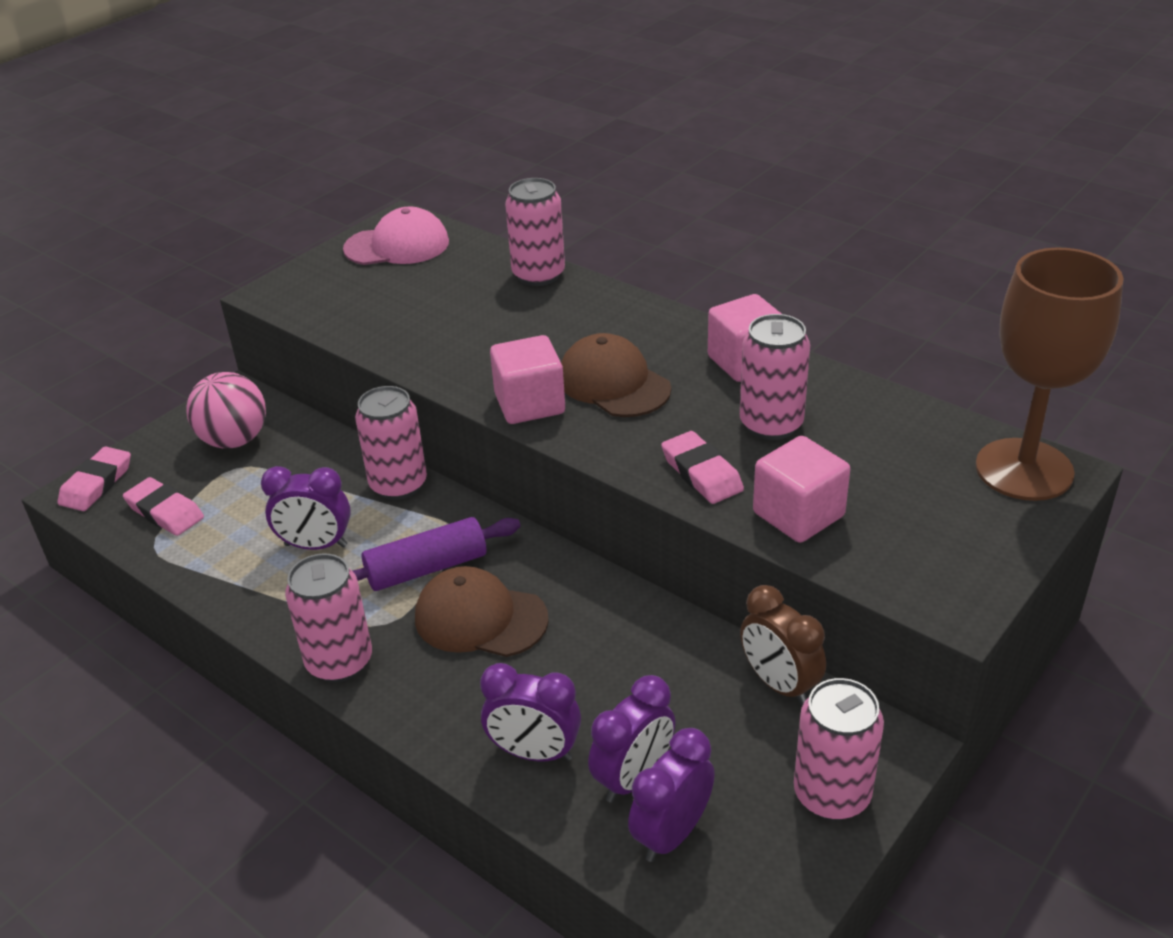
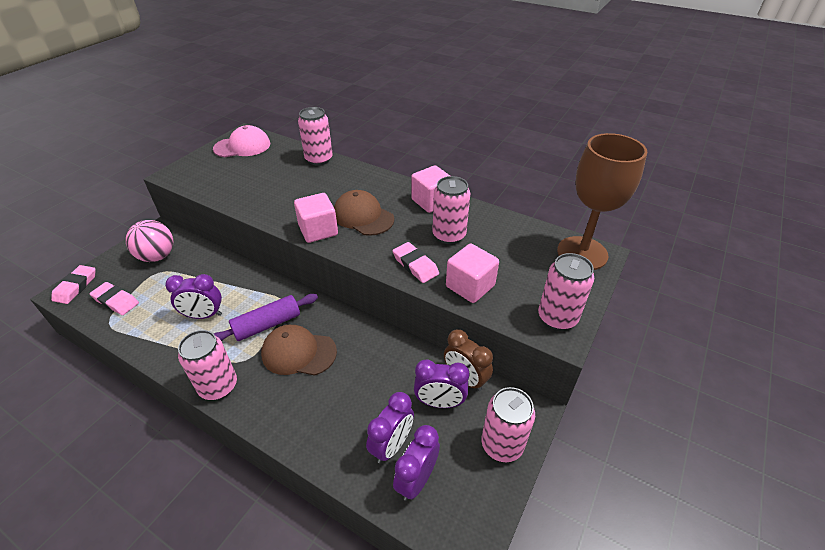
camera: 10 degrees left, 5 degrees up
pink can [355,386,427,500] -> pink can moved to [538,253,594,330]
purple clock [480,663,581,761] -> purple clock moved to [414,360,470,408]

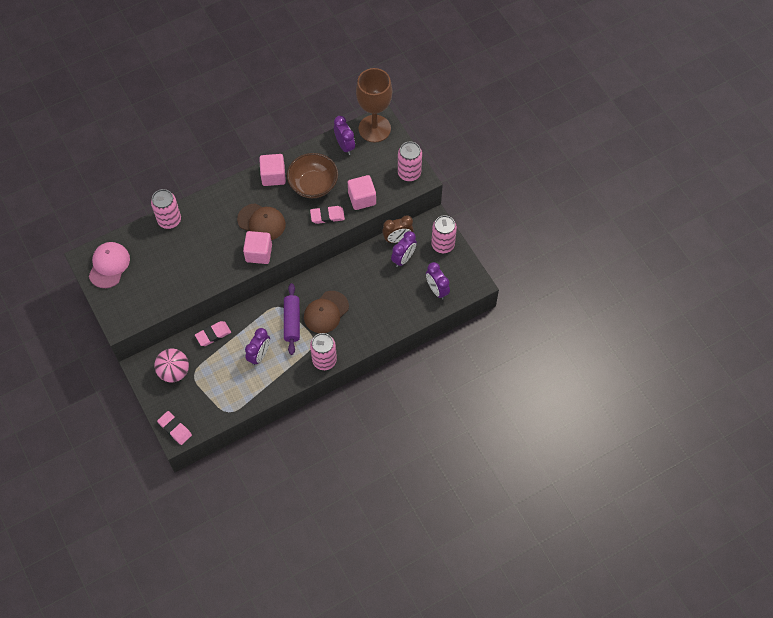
camera: 60 degrees left, 20 degrees up
pink eraser [90,282,139,315] -> pink eraser moved to [195,321,231,346]
brown cap [334,190,394,236] -> brown cap turned 135 degrees counterclockwise [237,203,286,240]
purple clock [366,392,414,463] -> purple clock moved to [334,116,355,155]
pink can [432,176,470,244] -> brown bowl [287,153,338,198]

